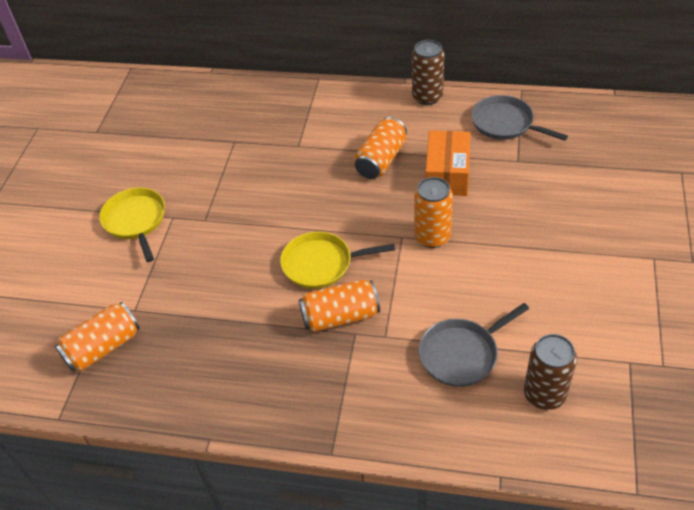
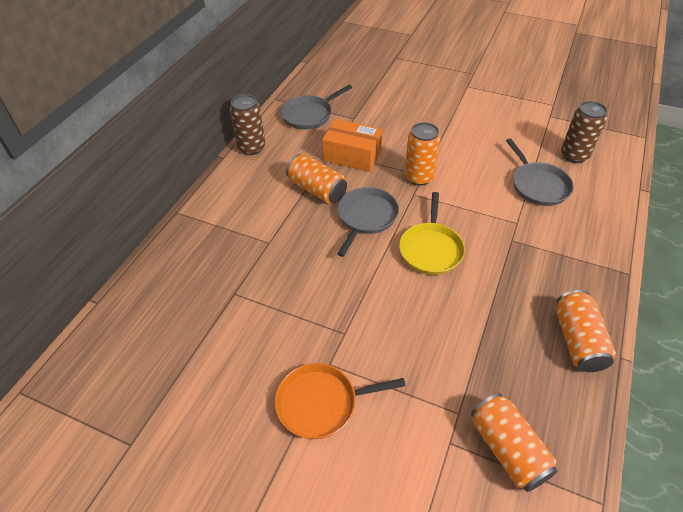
camera: 80 degrees left, 0 degrees up
yellow pan [99,188,165,262] -> orange pan [275,363,406,439]
orange can [299,280,380,332] -> orange can moved to [556,290,616,372]
none -> grey pan [337,187,399,257]

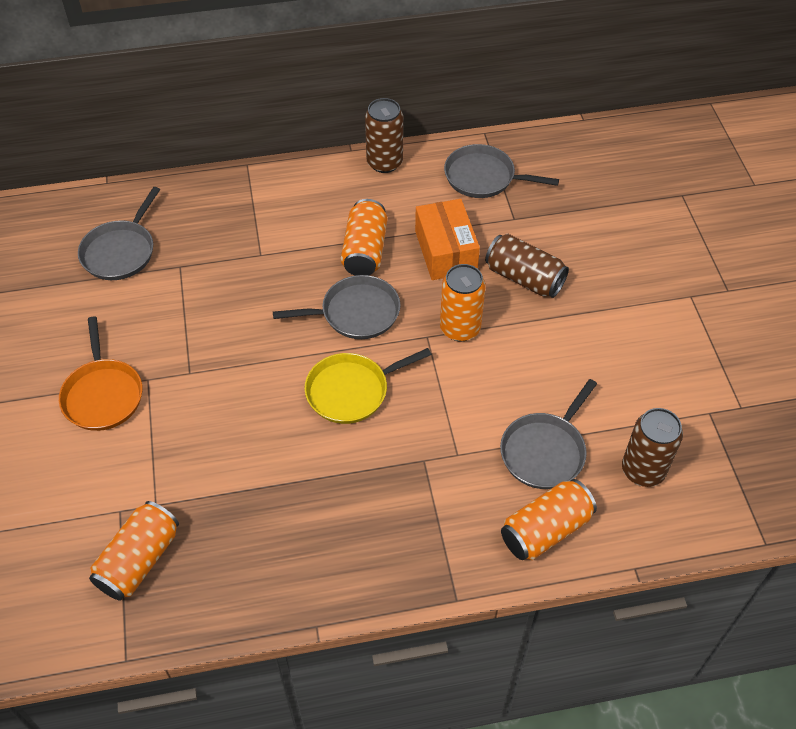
camera: 55 degrees right, 5 degrees up
orange pan [275,363,406,439] -> orange pan turned 150 degrees counterclockwise [59,317,142,431]
orange can [556,290,616,372] -> orange can moved to [501,479,597,560]
none -> grey pan [78,187,160,280]
none -> brown can [485,234,569,298]

